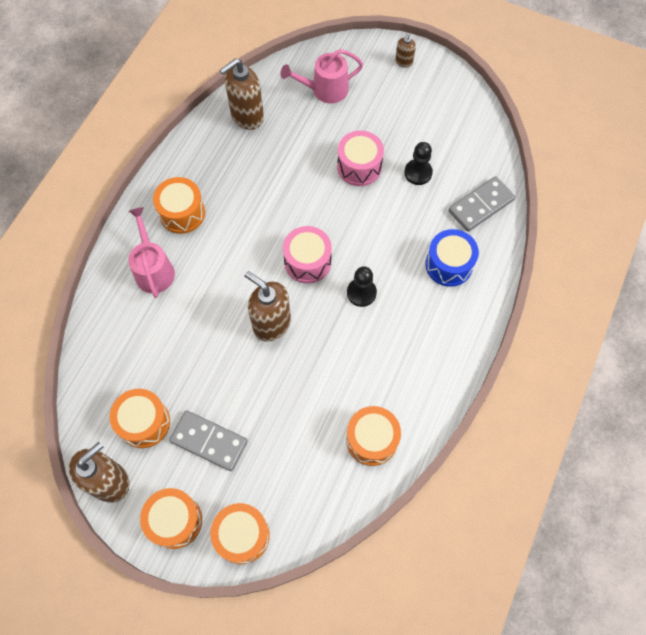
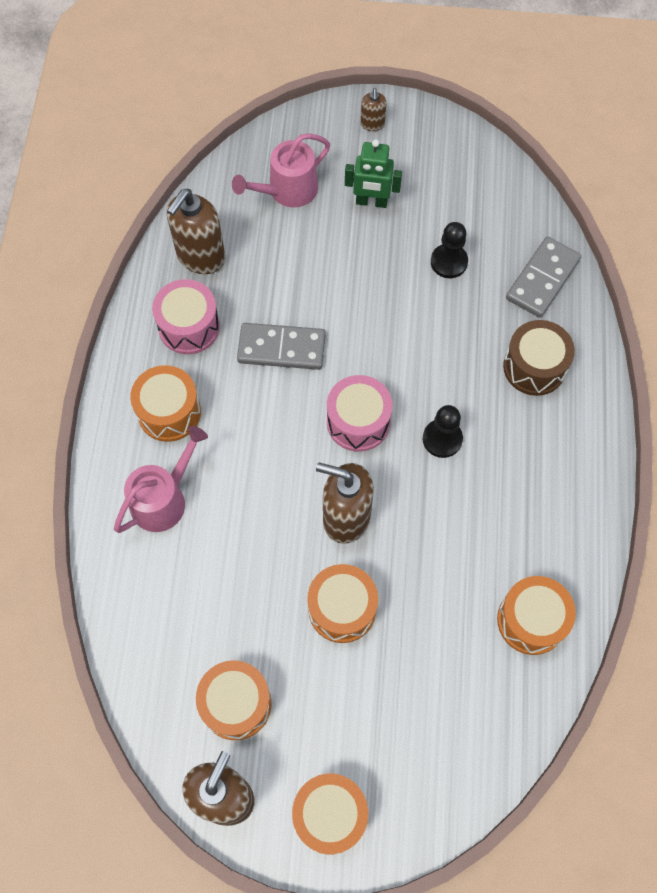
camera: 20 degrees left, 0 degrees up
pink watering can [128,207,175,298] -> pink watering can turned 75 degrees clockwise [114,426,208,533]
grey domino [169,410,248,471] -> grey domino moved to [237,323,326,370]
orange drum [210,503,270,564] -> orange drum moved to [307,564,378,643]
pink drum [337,131,384,186] -> pink drum moved to [152,279,220,354]
blue drum [425,229,479,287] -> brown drum [503,320,575,396]
none -> green robot [345,139,402,208]

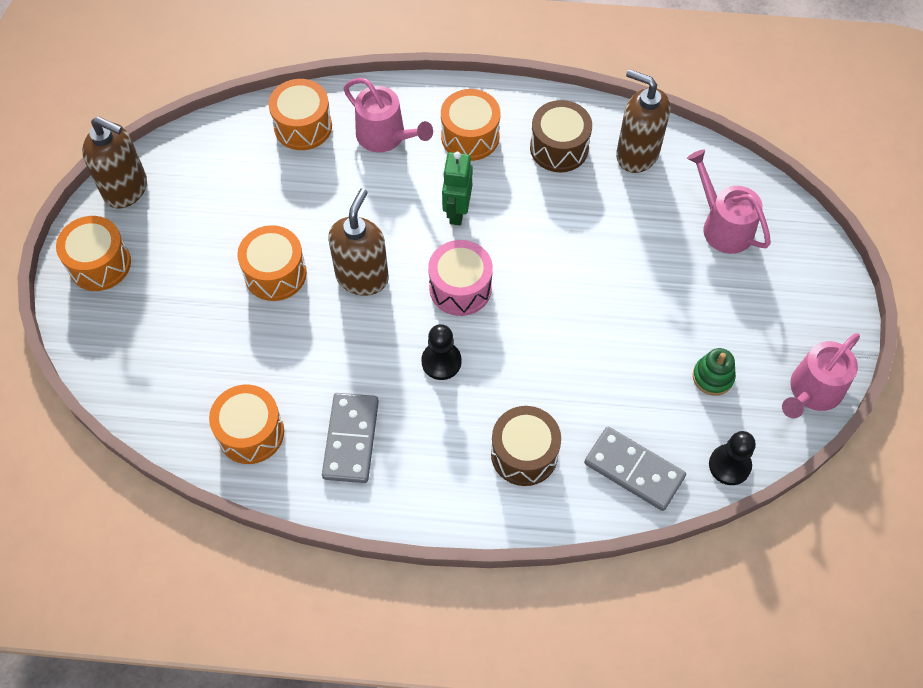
camera: 90 degrees right, 5 degrees down
pink drum [152,279,220,354] -> brown drum [530,100,592,172]
orange drum [196,660,272,740] -> orange drum moved to [268,79,332,150]
grey domino [237,323,326,370] -> grey domino moved to [322,393,379,483]
green robot [345,139,402,208] -> green robot moved to [442,152,473,225]
brown soap dispenser [361,88,387,131] -> none
black pawn [431,222,468,278] -> black pawn moved to [709,431,756,485]
none -> green stacking toy [693,348,736,396]
none -> pink watering can [782,333,860,418]

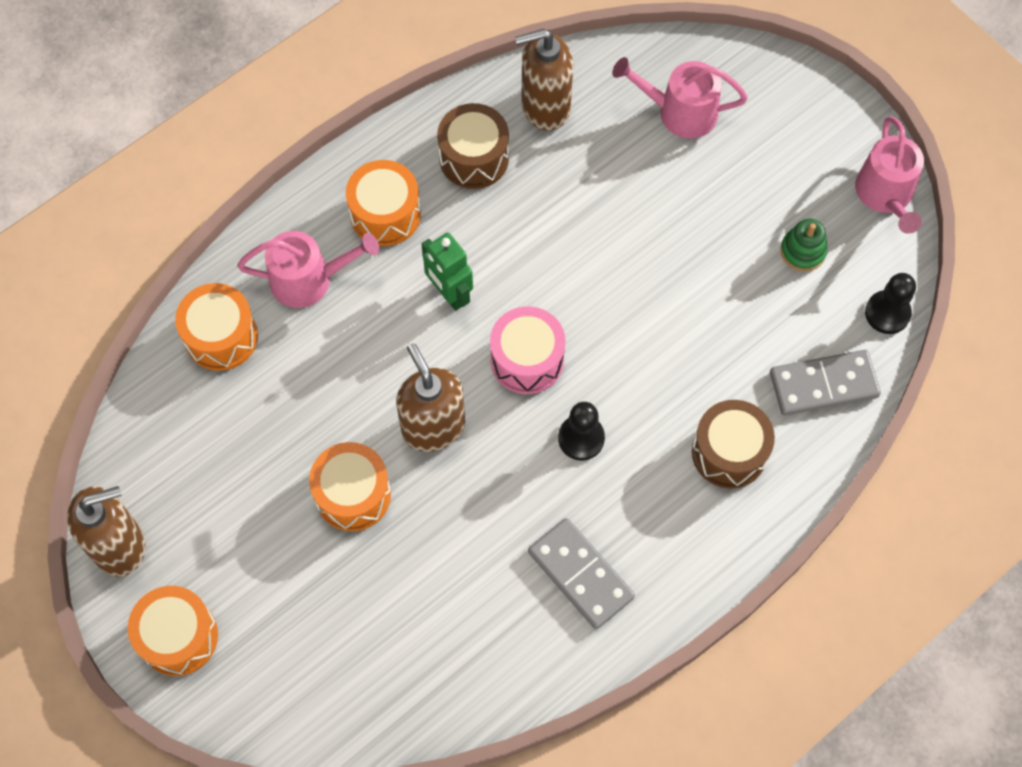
camera: 45 degrees left, 5 degrees up
orange drum [209,385,284,464] -> none

